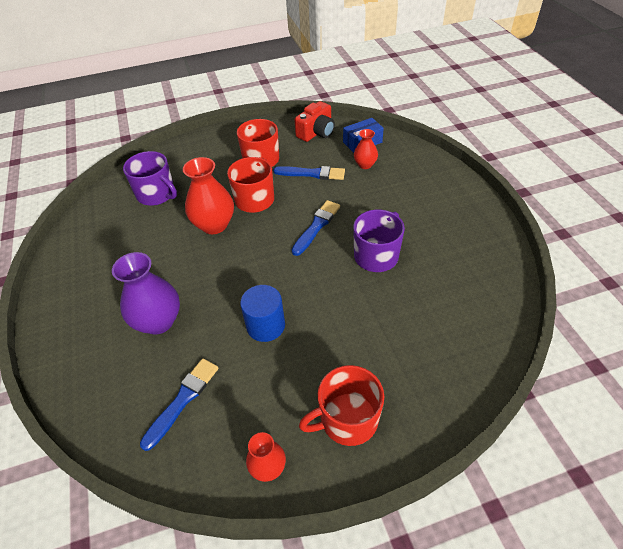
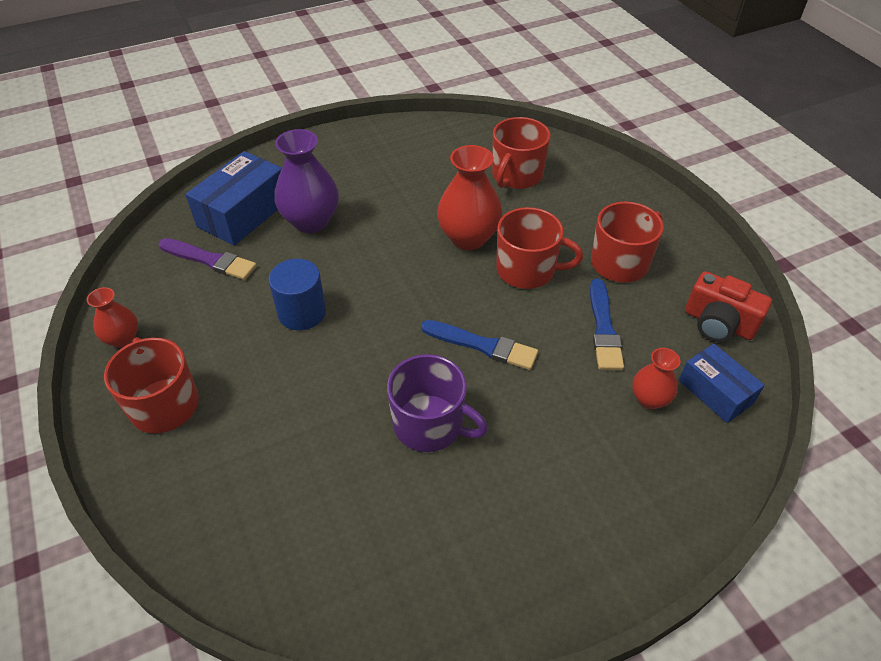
camera: 80 degrees right, 0 degrees up
purple mug [123,151,177,206] -> red mug [492,117,551,189]
blue brush [140,358,218,451] -> purple brush [159,238,257,280]
none -> blue box [185,151,282,246]

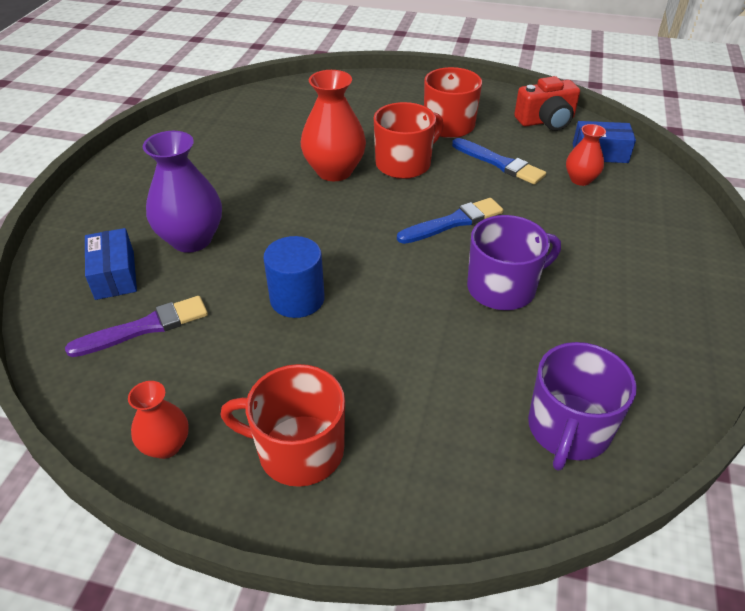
camera: 50 degrees left, 5 degrees down
blue box [185,151,282,246] -> blue box [85,228,137,300], size x0.63
red mug [492,117,551,189] -> none
none -> purple mug [528,342,637,471]

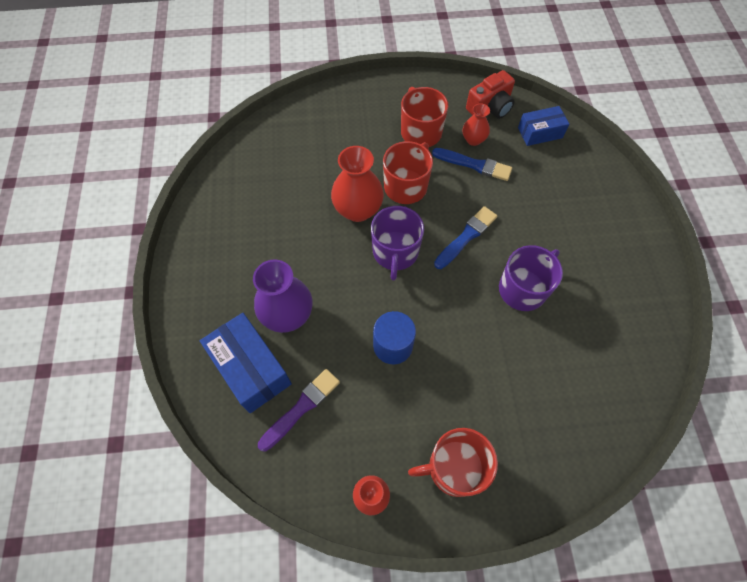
camera: 20 degrees left, 20 degrees up
blue box [85,228,137,300] -> blue box [200,313,292,413], size x1.59
purple mug [528,342,637,471] -> purple mug moved to [371,206,424,281]
red vase [566,124,606,186] -> red vase moved to [463,103,490,146]

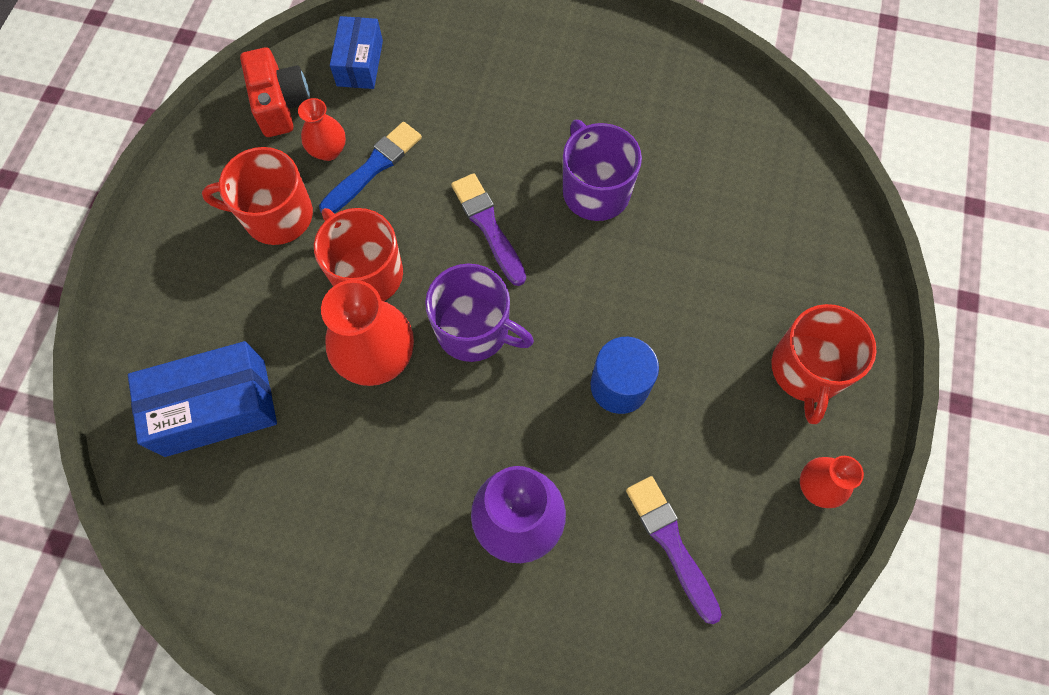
camera: 70 degrees left, 5 degrees up
blue box [200,313,292,413] -> blue box moved to [128,341,277,457]
blue brush [434,206,497,269] -> purple brush [451,173,526,286]

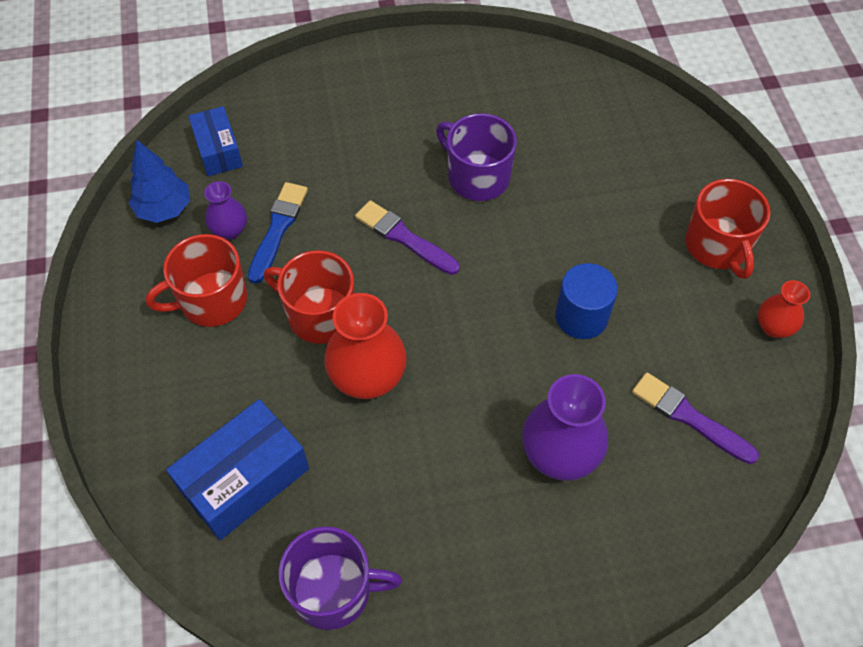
camera: 25 degrees left, 10 degrees down
red camera [240,47,310,137] -> blue tree [129,139,190,223]
red vase [298,98,346,161] -> purple vase [204,181,247,240]
purple mug [425,264,534,362] -> purple mug moved to [279,526,402,630]

